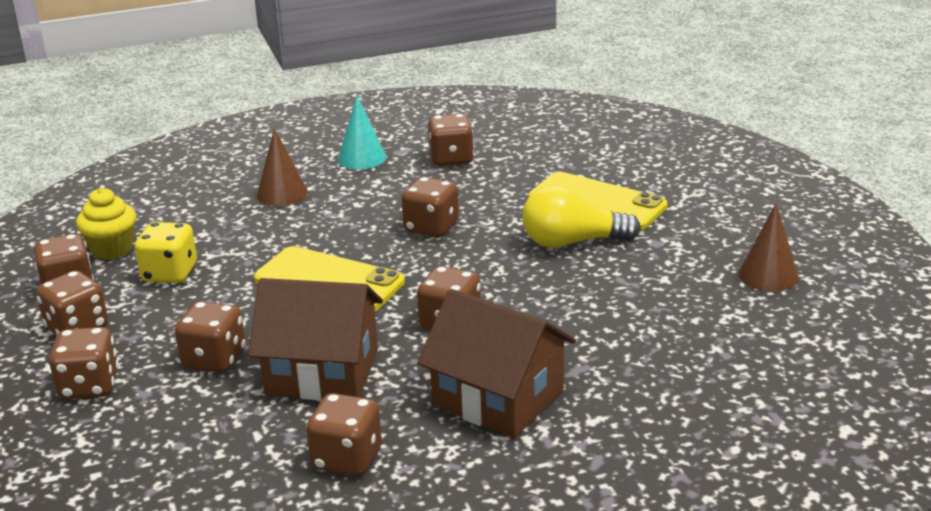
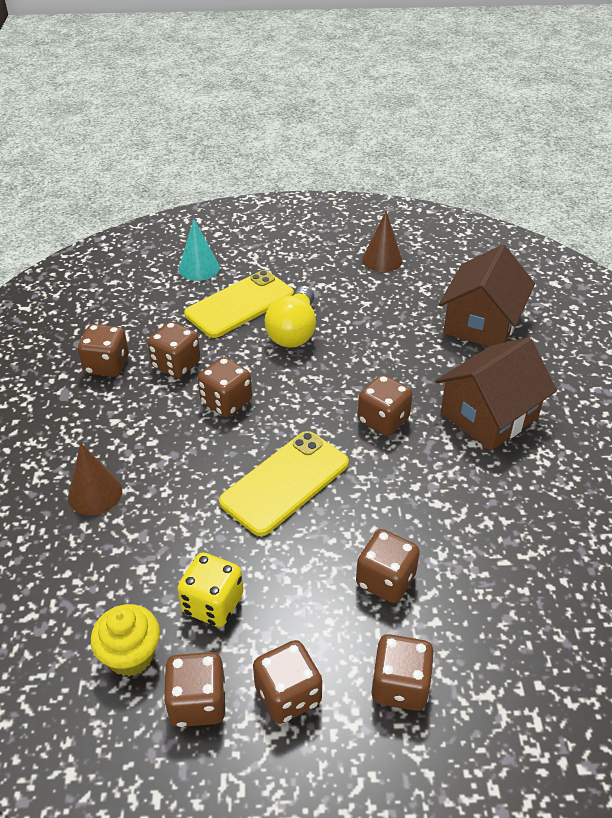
camera: 75 degrees left, 15 degrees up
brown house [248,278,383,400] -> brown house moved to [439,245,535,347]
brown dice [306,393,382,476] -> brown dice moved to [147,322,201,378]
turquoise cone [338,96,386,170] -> turquoise cone moved to [179,219,220,281]

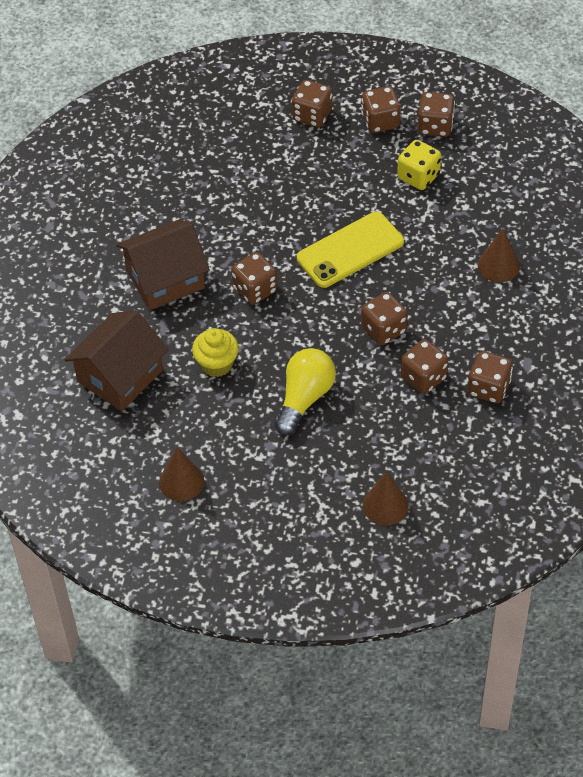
camera: 165 degrees left, 10 degrees up
yellow cupcake [91,604,160,676] -> yellow cupcake moved to [192,328,239,377]
turquoise cone [179,219,220,281] -> brown cone [363,471,409,525]
yellow phone [184,270,294,338] -> none
brown dice [356,529,420,603] -> none

